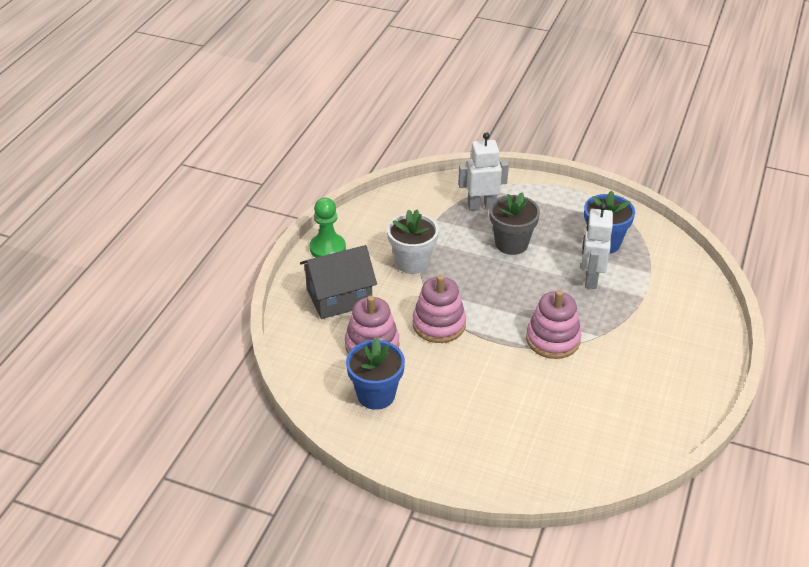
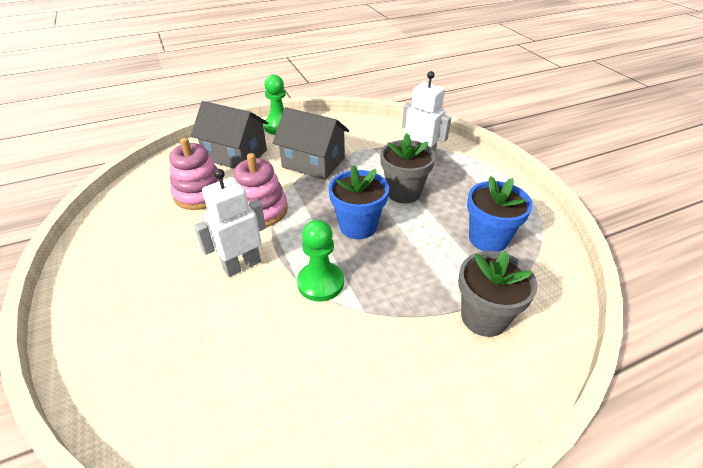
camera: 45 degrees right, 0 degrees up
blue flower pot [346,337,405,410] -> blue flower pot moved to [329,165,389,239]
white flower pot [387,209,439,274] -> grey house [273,107,349,180]
pink stacking toy [526,290,582,359] -> green pawn [297,220,344,301]
white robot [581,203,613,289] -> white robot moved to [194,169,266,277]
none -> grey flower pot [458,251,538,337]

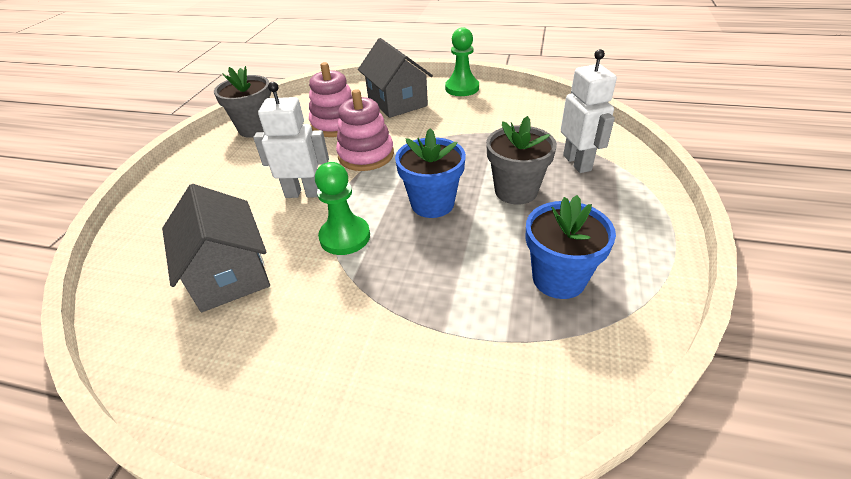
camera: 40 degrees right, 0 degrees up
grey house [273,107,349,180] -> grey house moved to [162,184,270,312]
grey flower pot [458,251,538,337] -> grey flower pot moved to [214,66,271,138]

